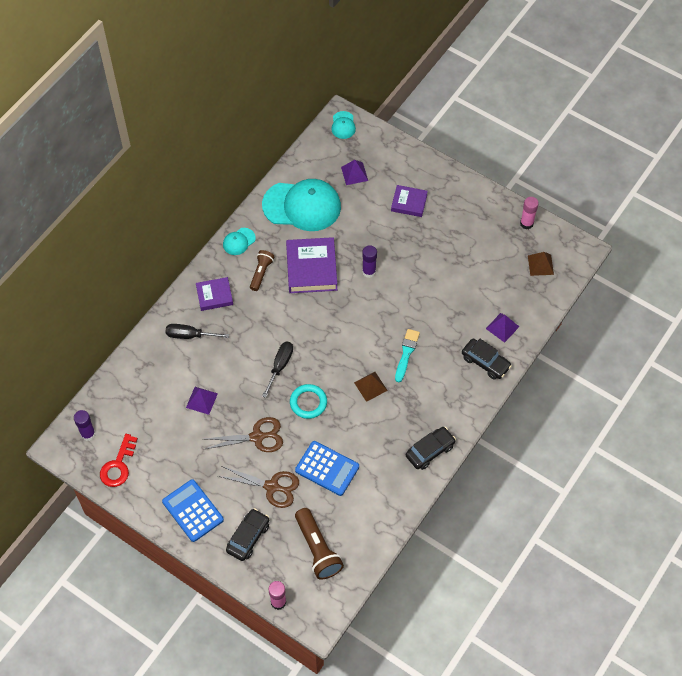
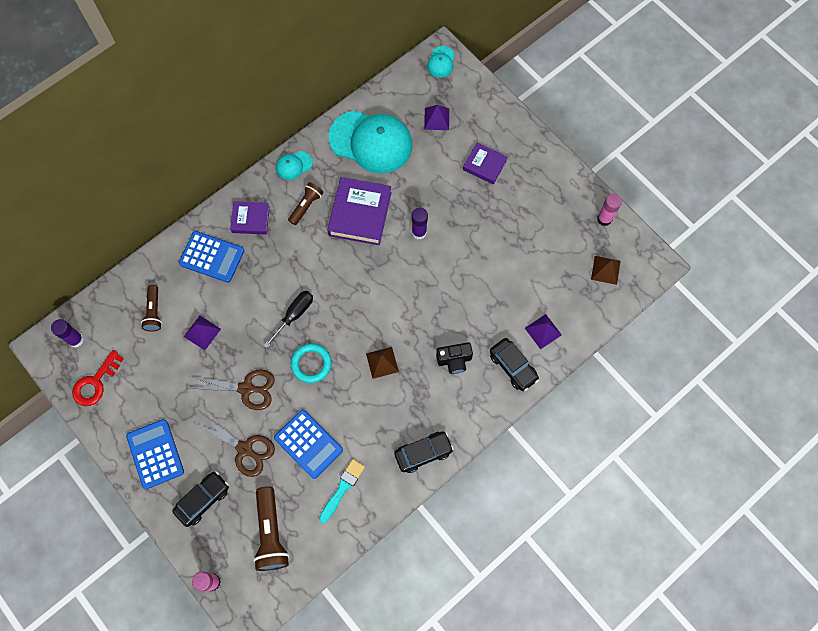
camera: 15 degrees right, 10 degrees up
black screwdriver [166,324,229,339] -> blue calculator [179,231,244,283]
turquoise brush [395,329,420,382] -> turquoise brush moved to [319,459,365,523]
none -> brown flashlight [141,285,162,331]
none -> black camera [436,342,473,374]

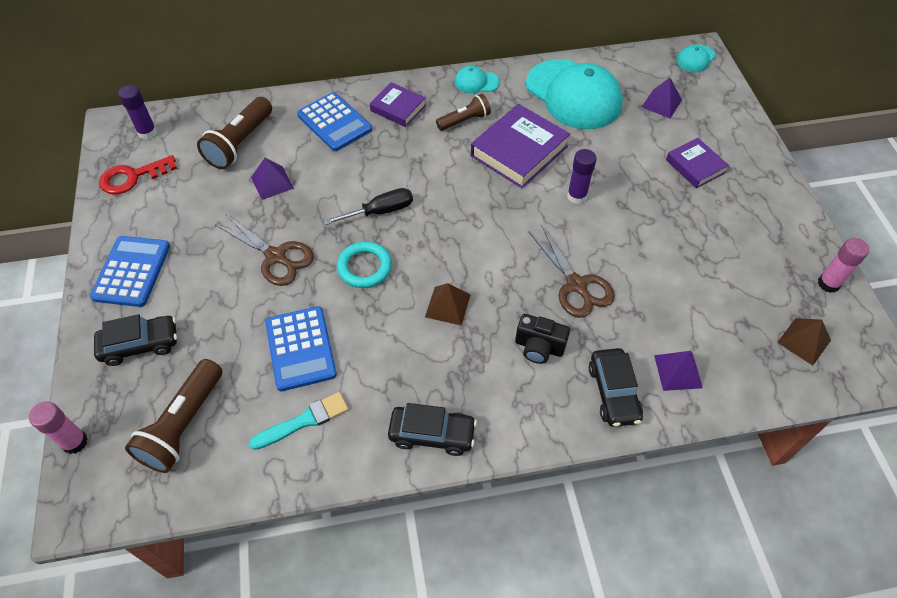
camera: 30 degrees right, 15 degrees down
brown flashlight [141,285,162,331] -> brown flashlight [197,97,272,169], size x1.60
brown scissors [194,412,275,477] -> brown scissors moved to [528,225,615,318]

